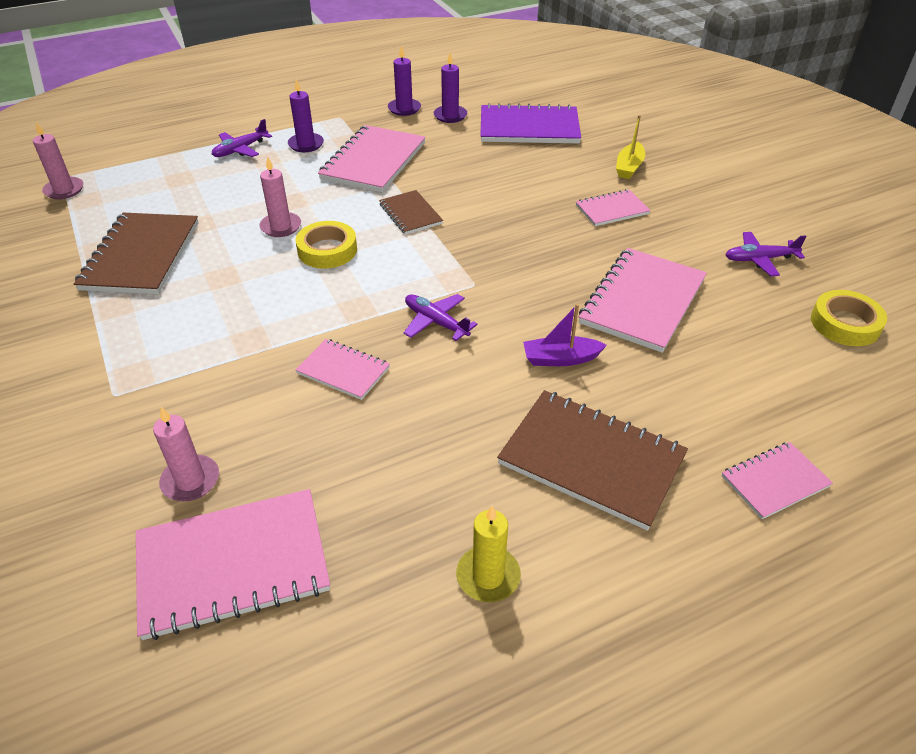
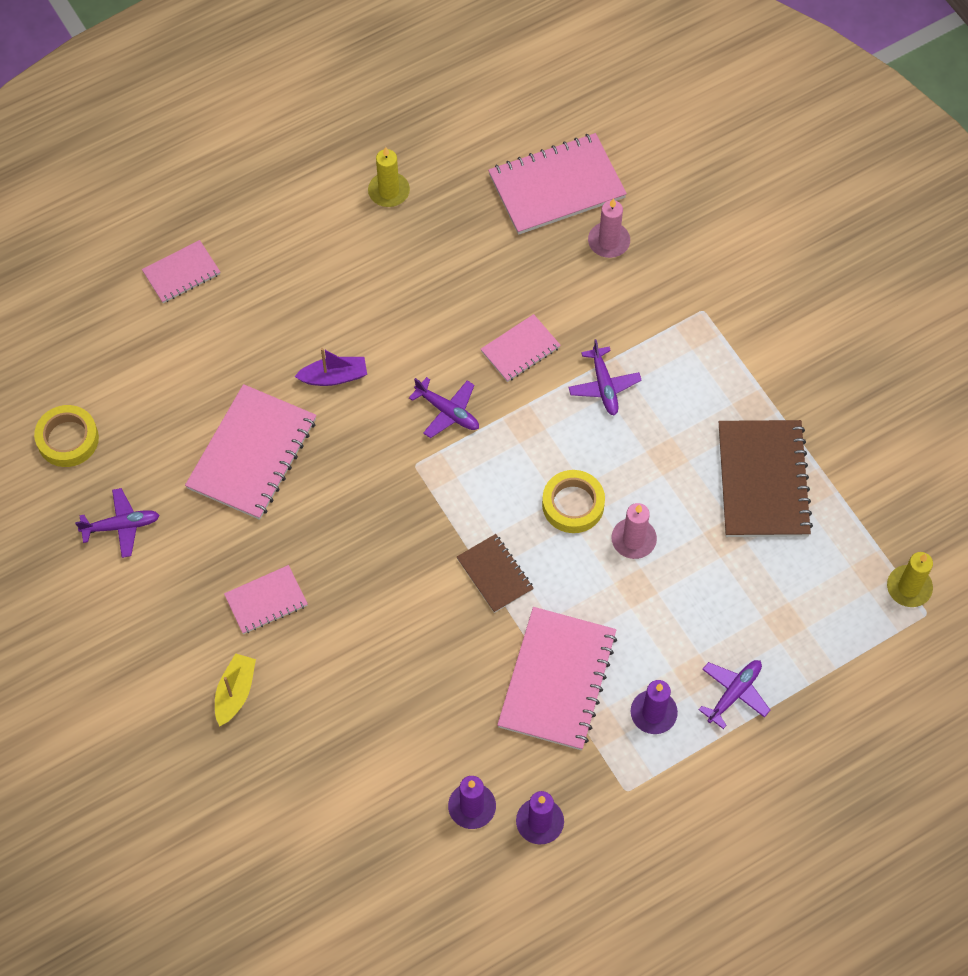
camera: 175 degrees right, 20 degrees up
pink candle [33,122,84,199] -> yellow candle [887,552,933,607]
pink notebook [296,339,390,400] -> pink notebook turned 60 degrees counterclockwise [481,314,561,382]
purple notebook [480,103,581,143] -> none
brown notebook [497,390,688,531] -> none
none -> purple plane [568,339,642,416]

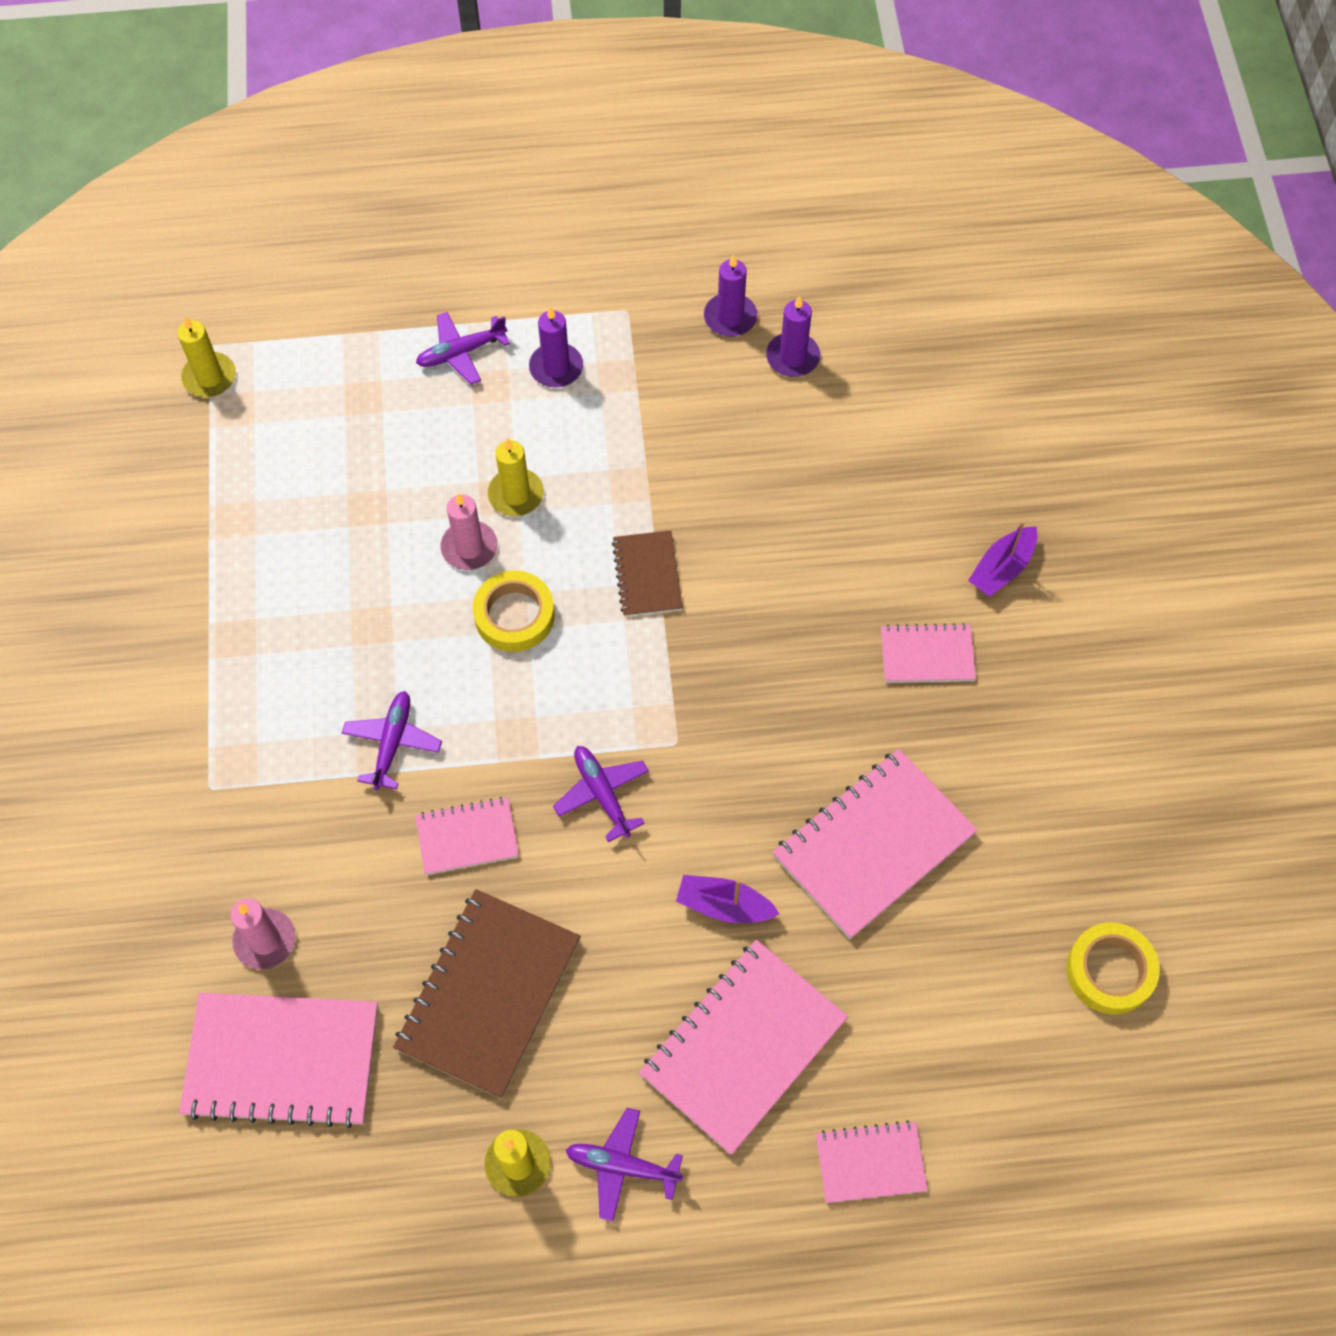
camera: 155 degrees left, 0 degrees up
purple plane [75,488,160,558] -> purple plane moved to [566,1108,683,1221]
yellow boat [215,653,256,727] -> purple boat [968,521,1038,597]
pink notebook [497,607,617,750] -> pink notebook moved to [639,939,848,1155]
brown notebook [719,420,813,537] -> brown notebook moved to [393,889,581,1099]
none -> yellow candle [488,438,544,516]

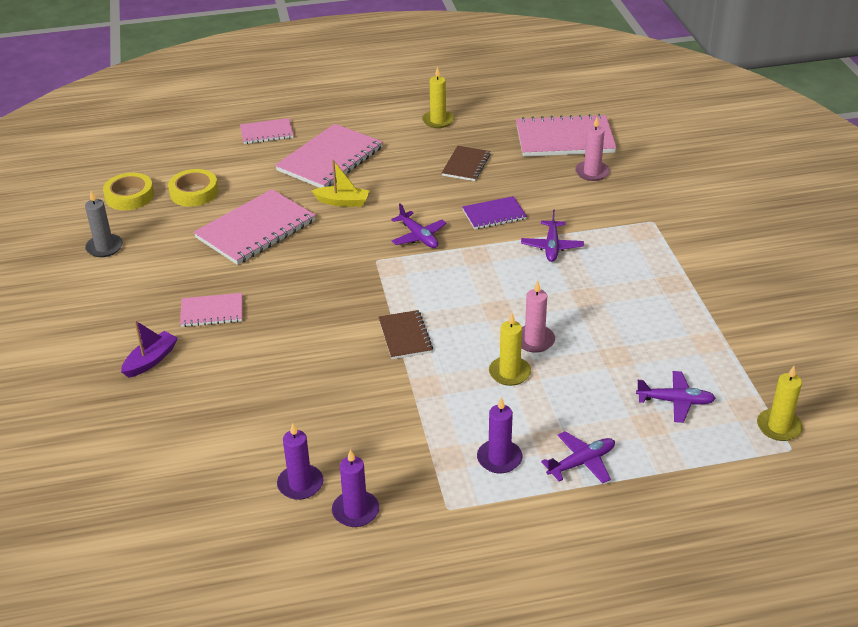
camera: 175 degrees right, 25 degrees down
brown notebook [393,889,581,1099] -> brown notebook [442,146,490,181], size x0.55
pink notebook [415,797,519,875] -> purple notebook [462,196,527,229]
yellow tape [473,571,555,652] -> yellow tape moved to [168,169,218,207]
purple plane [566,1108,683,1221] -> purple plane moved to [636,371,716,423]
purple boat [676,875,779,923] -> yellow boat [312,160,370,207]
none -> grey candle [85,191,123,257]

